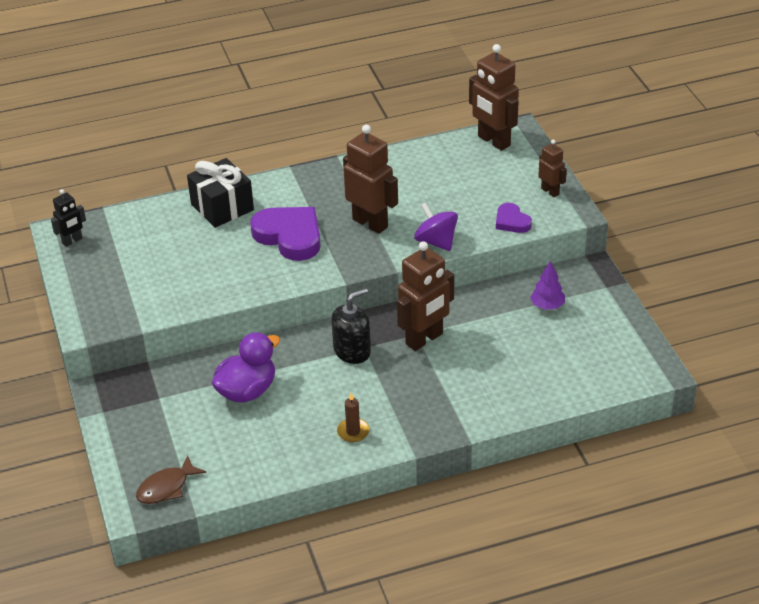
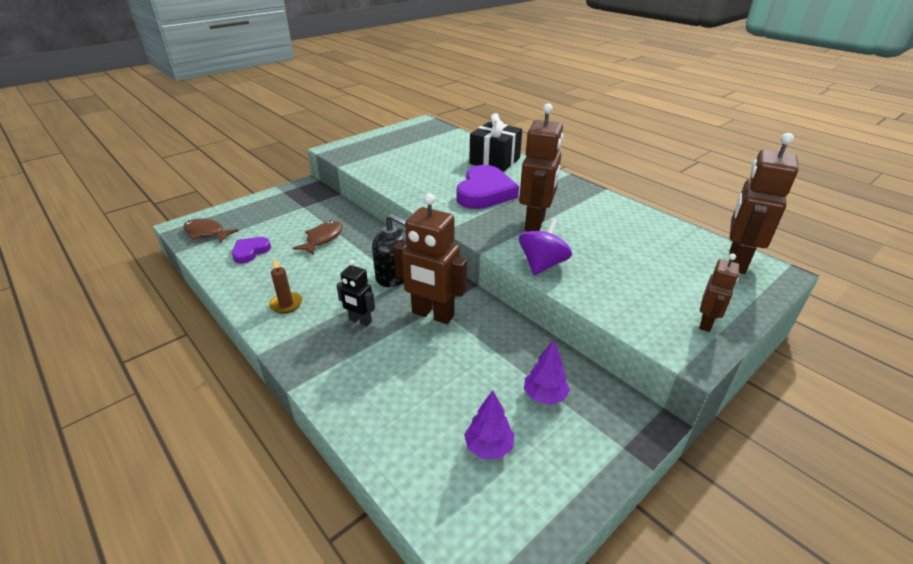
camera: 65 degrees right, 5 degrees down
black robot [51,189,86,247] -> black robot moved to [336,260,375,326]
purple duck [212,332,280,403] -> brown fish [293,221,343,255]
purple heart [496,203,532,233] -> purple heart moved to [232,237,271,263]
none -> purple tree [464,390,514,459]

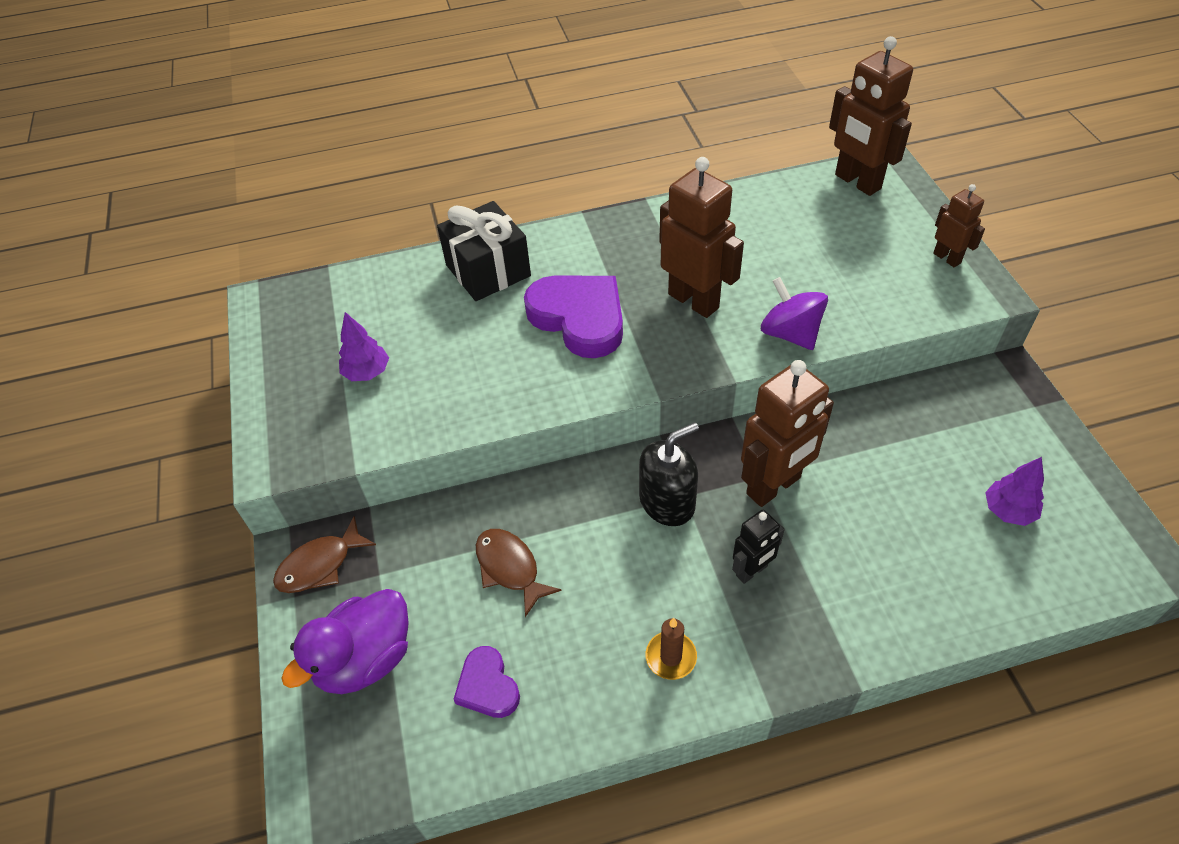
camera: 60 degrees left, 15 degrees up
brown fish [183,218,239,243] -> brown fish moved to [273,516,376,593]
purple tree [524,340,570,405] -> purple tree moved to [339,312,389,381]
none -> purple duck [281,589,408,694]

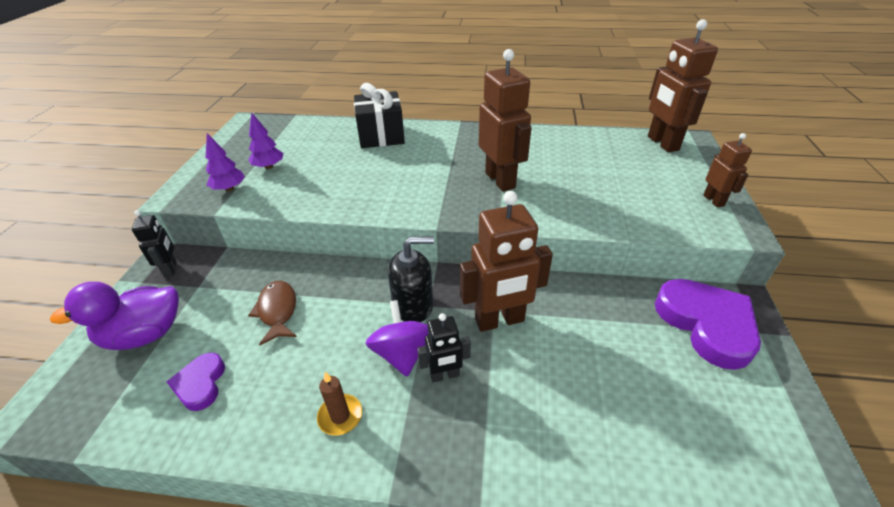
camera: 20 degrees right, 10 degrees down
brown fish [273,516,376,593] -> black robot [132,210,177,278]
purple heart [524,276,623,358] -> purple heart moved to [655,279,761,370]
purple spinning top [761,277,828,350] -> purple spinning top moved to [365,300,428,377]
purple tree [985,457,1044,526] -> purple tree moved to [206,133,245,191]

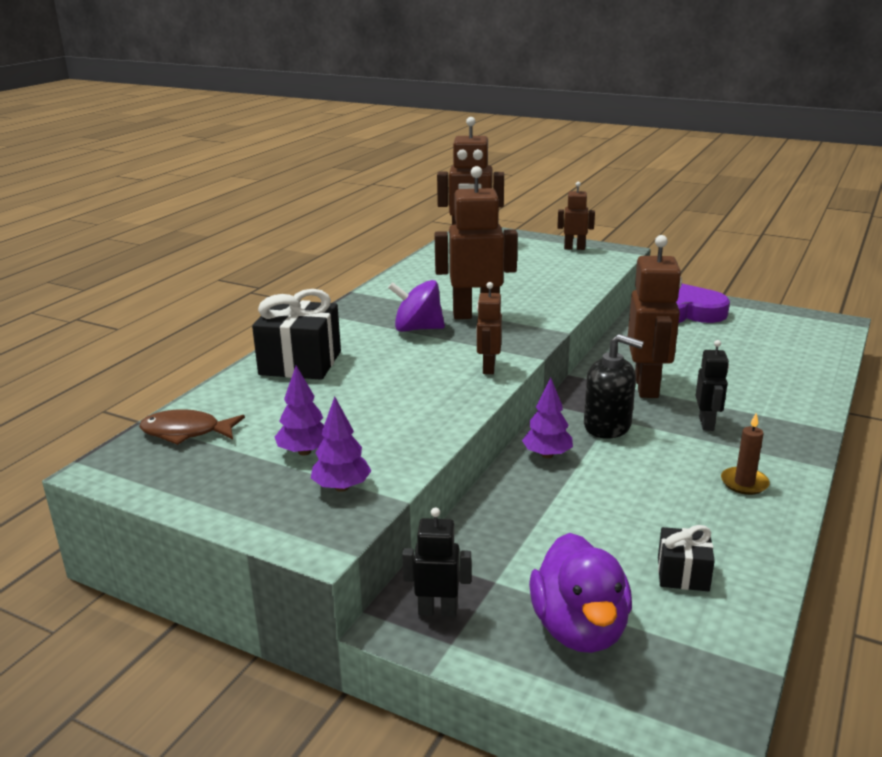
camera: 70 degrees left, 15 degrees down
purple heart [167,353,225,411] -> black gift [658,525,715,591]
brown fish [248,281,297,345] -> brown fish moved to [139,409,245,445]
purple spinning top [365,300,428,377] -> purple spinning top moved to [388,280,445,332]
black soap dispenser [388,236,434,322] -> black soap dispenser turned 105 degrees clockwise [584,334,644,439]
none -> brown robot [476,282,502,374]
none -> purple tree [522,378,573,458]

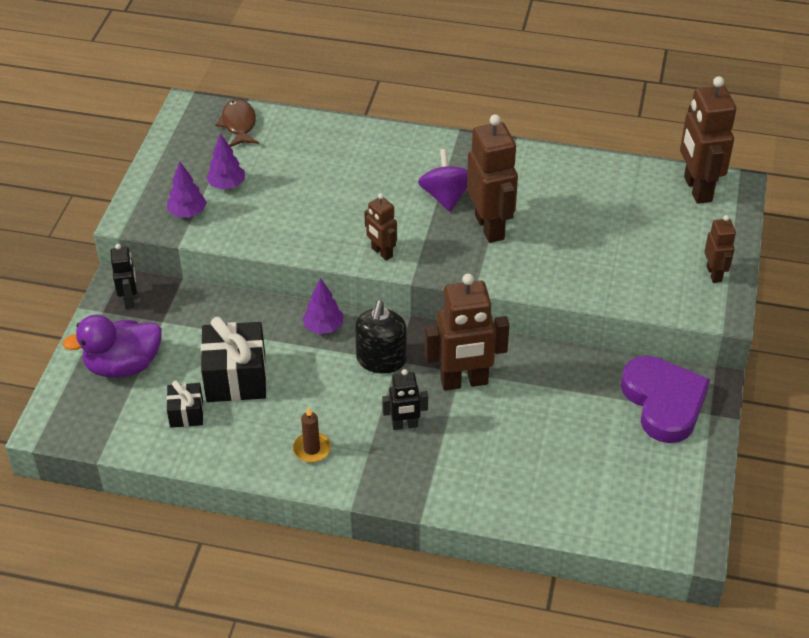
camera: 75 degrees right, 20 degrees up
black gift [252,289,341,380] -> black gift moved to [201,317,266,402]
brown robot [476,282,502,374] -> brown robot turned 120 degrees counterclockwise [364,194,397,261]

